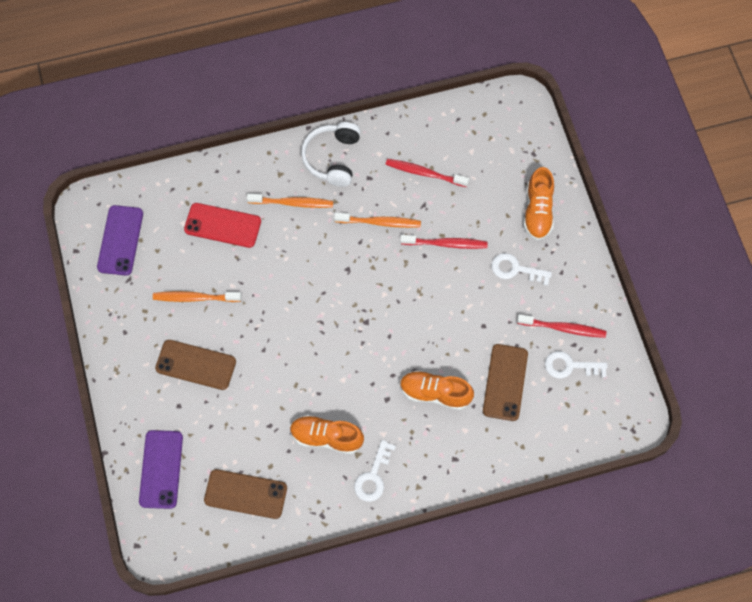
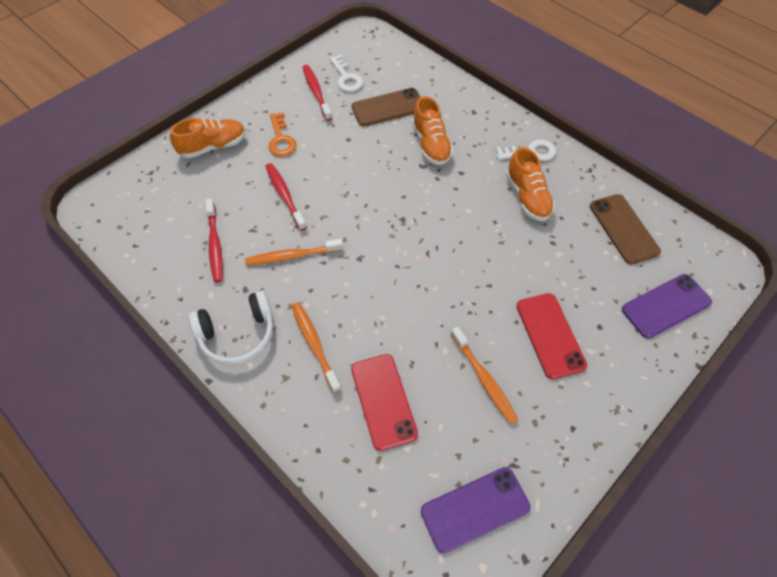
camera: 120 degrees left, 10 degrees down
brown phone [155,340,236,390] -> red phone [516,293,587,379]
orange toothbrush [334,213,421,228] -> orange toothbrush turned 75 degrees counterclockwise [245,239,343,265]
white key [492,253,552,286] -> orange key [269,112,296,157]

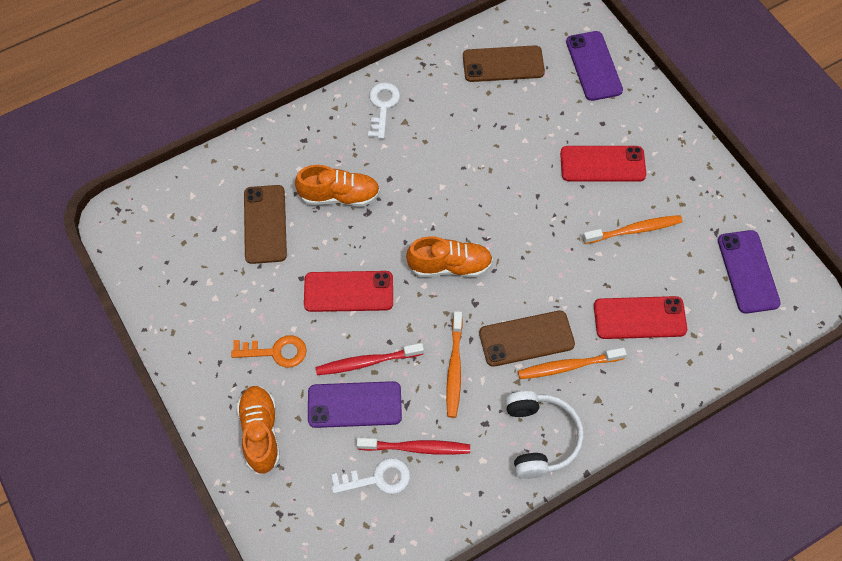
camera: 75 degrees left, 5 degrees up
red toothbrush [303,65,332,121] -> none
white key [329,54,363,92] -> white key moved to [331,458,410,494]
orange shoe [506,147,555,221] -> orange shoe moved to [406,236,493,277]
none -> red phone [304,271,393,312]
none -> purple phone [308,381,402,428]
none -> brown phone [479,311,575,367]

